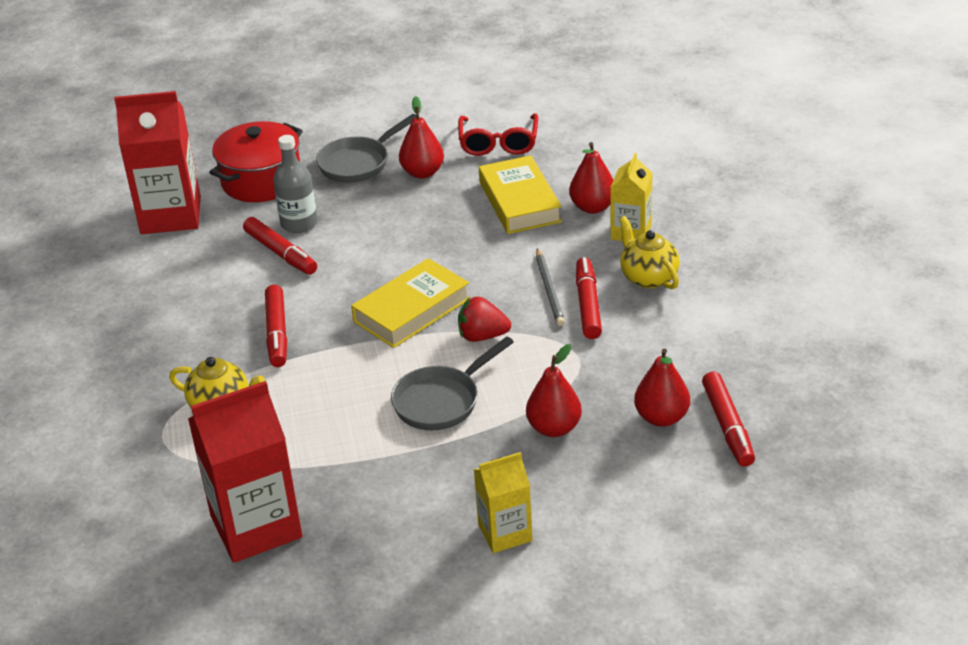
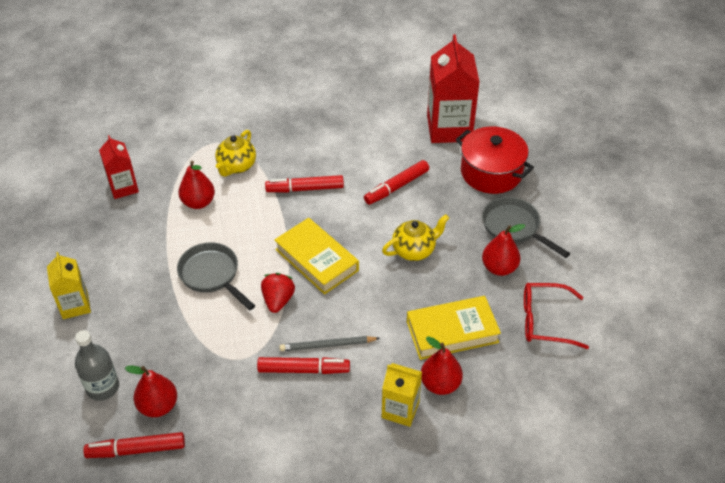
camera: 90 degrees right, 10 degrees up
red carton [188,381,302,563] -> red carton [99,135,139,199], size x0.57
grey bottle [273,135,318,233] -> grey bottle moved to [75,330,119,401]
red pear [526,344,582,437] -> red pear moved to [179,161,215,209]
yellow teapot [619,216,680,289] -> yellow teapot moved to [382,214,449,261]

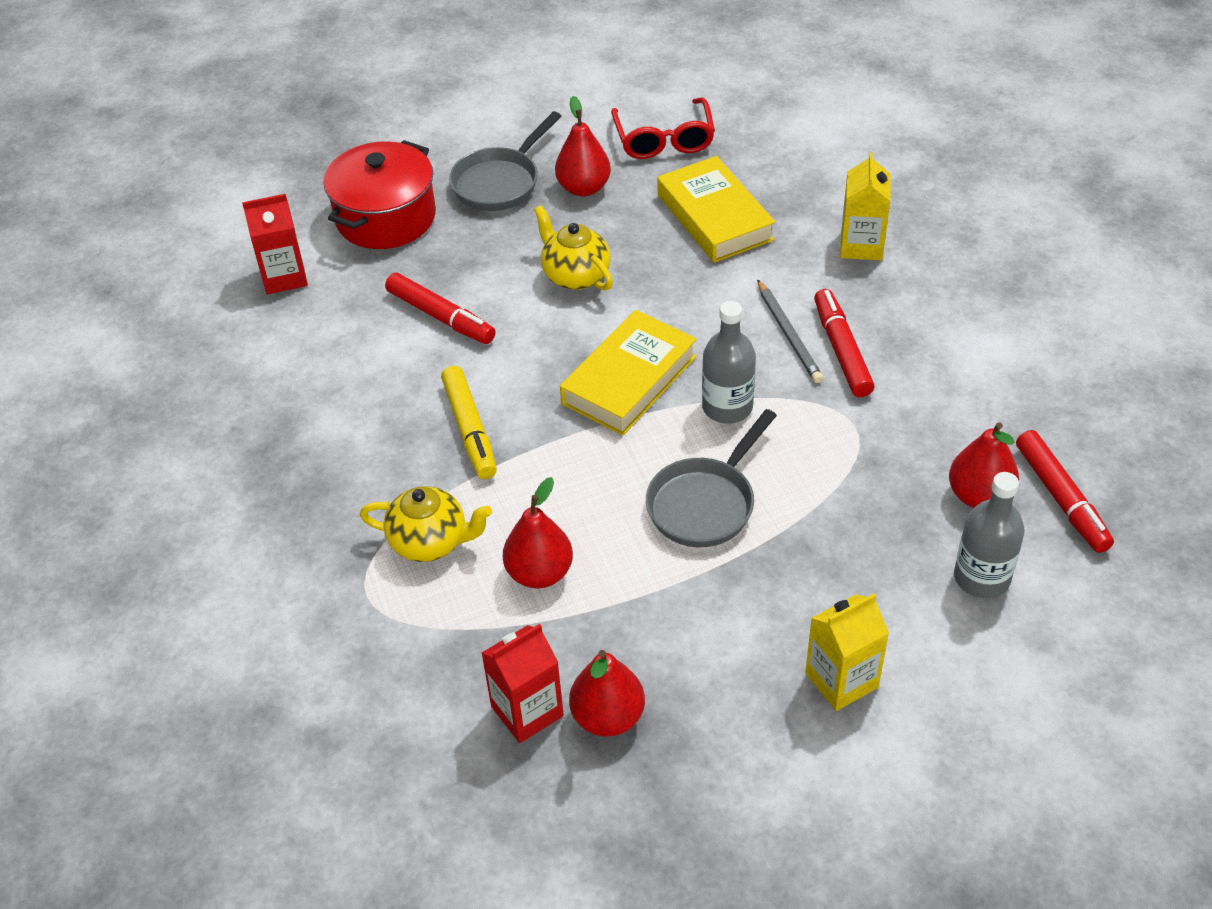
camera: 100 degrees left, 0 degrees up
red strawberry [261,273,295,313] -> grey bottle [702,301,756,424]
red marker [265,175,344,192] -> yellow marker [441,366,497,479]
red pear [421,336,463,395] -> red pear moved to [569,650,645,737]
red carton [427,34,480,143] -> red carton [242,194,308,294], size x0.57

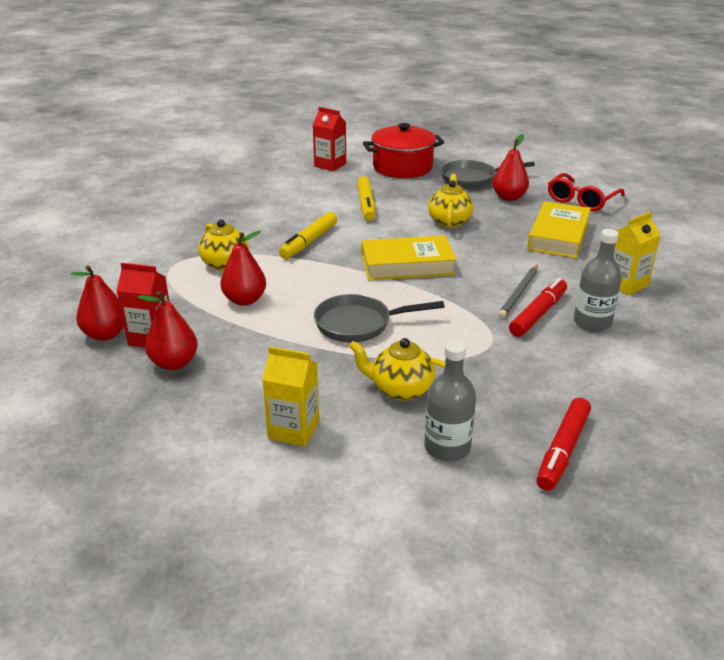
camera: 45 degrees right, 15 degrees down
red marker [385,273,496,344] -> yellow marker [357,176,376,221]
grey bottle [702,301,756,424] -> grey bottle moved to [574,229,622,332]
red pear [949,422,1019,508] -> red pear moved to [71,265,124,341]
none -> yellow teapot [349,338,445,401]

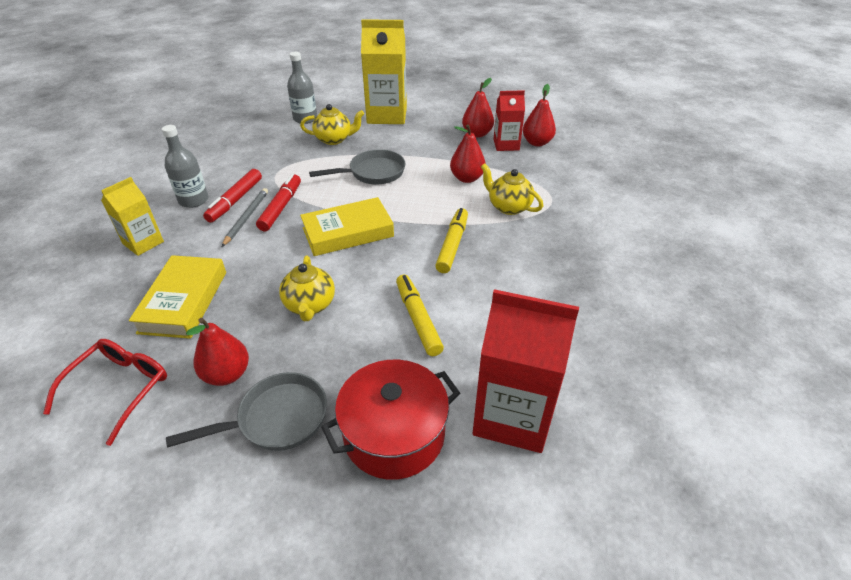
camera: 165 degrees right, 10 degrees up
yellow carton [262,346,319,447] -> yellow carton [361,19,407,124], size x1.75
red carton [313,107,346,171] -> red carton [473,289,579,453], size x1.75
red marker [537,398,591,491] -> red marker moved to [256,174,301,231]

